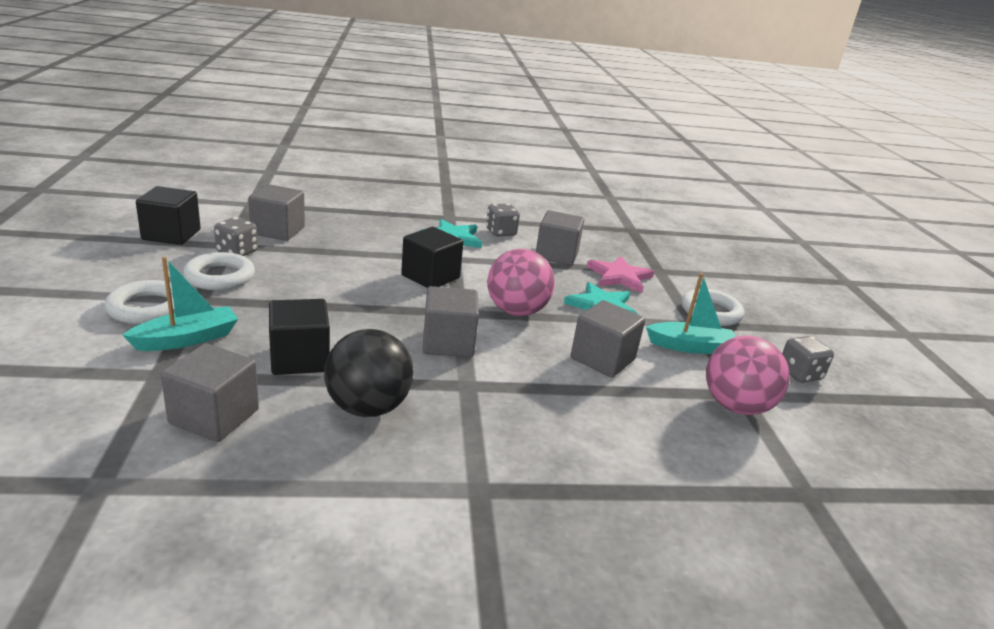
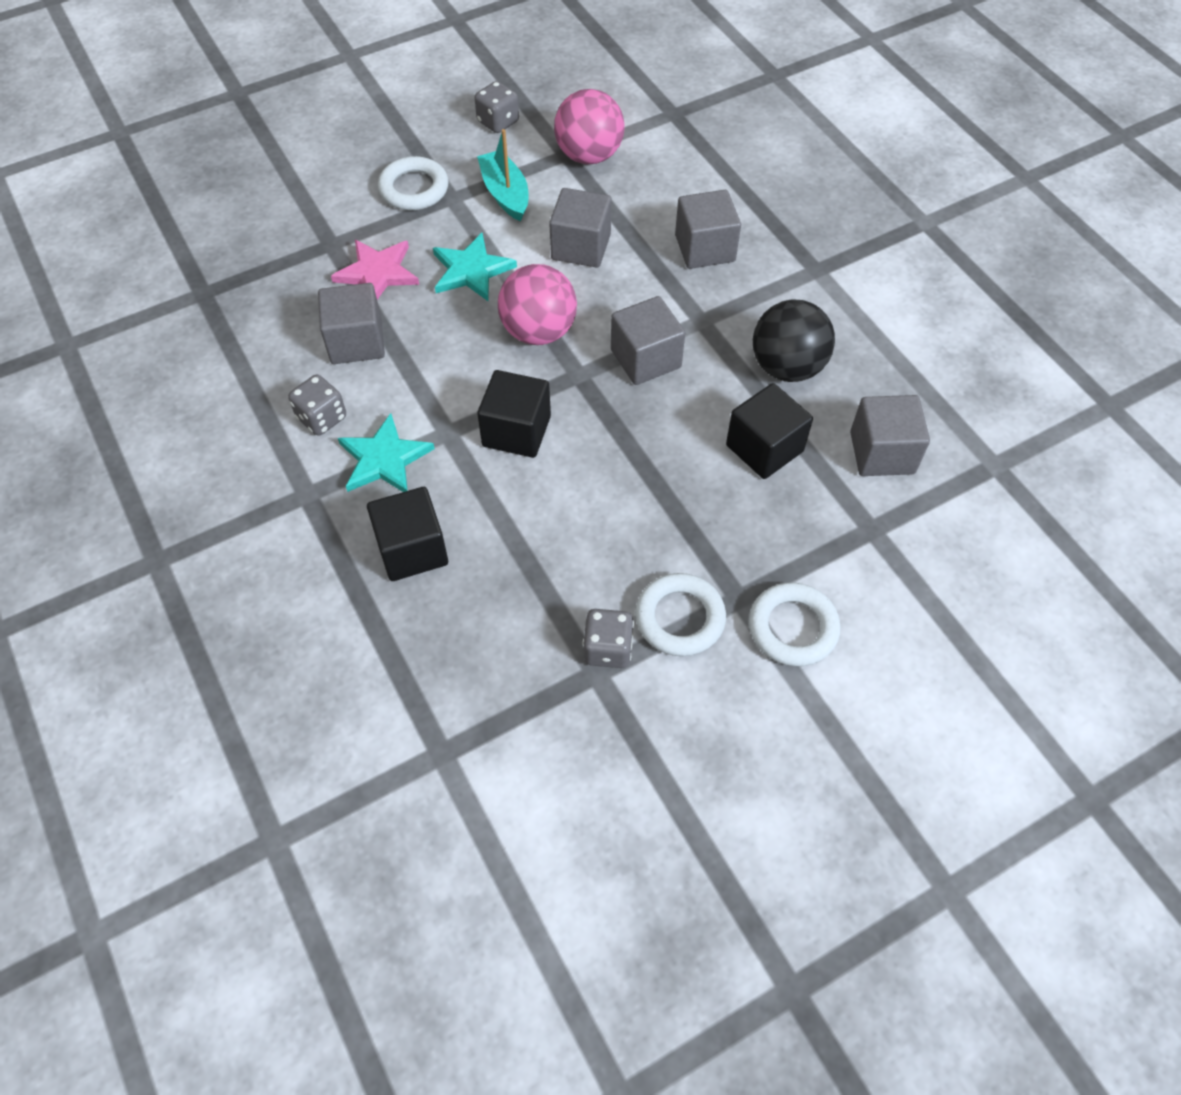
camera: 110 degrees left, 30 degrees up
turquoise boat [122,257,238,351] -> none
black cube [136,186,201,245] -> black cube moved to [367,487,448,581]
grey cube [248,184,305,241] -> grey cube moved to [675,190,741,269]

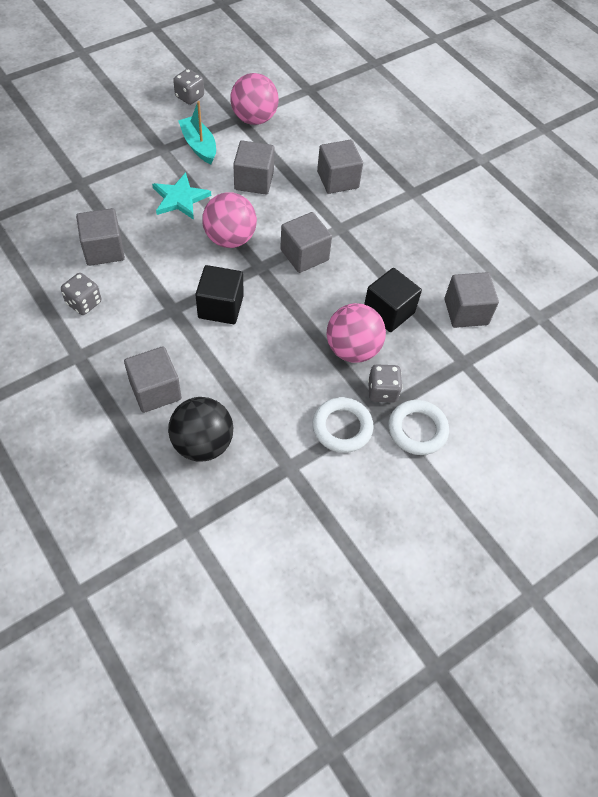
camera: 10 degrees left, 0 degrees up
pink star [331,240,419,299] -> none
turquoise star [338,413,435,492] -> none
black cube [367,487,448,581] -> grey cube [124,346,182,413]
white ring [378,156,449,210] -> none
grey dice [583,609,634,668] -> grey dice moved to [368,364,403,402]
black ball [753,300,835,382] -> black ball moved to [168,397,233,462]
none -> pink ball [327,303,386,363]

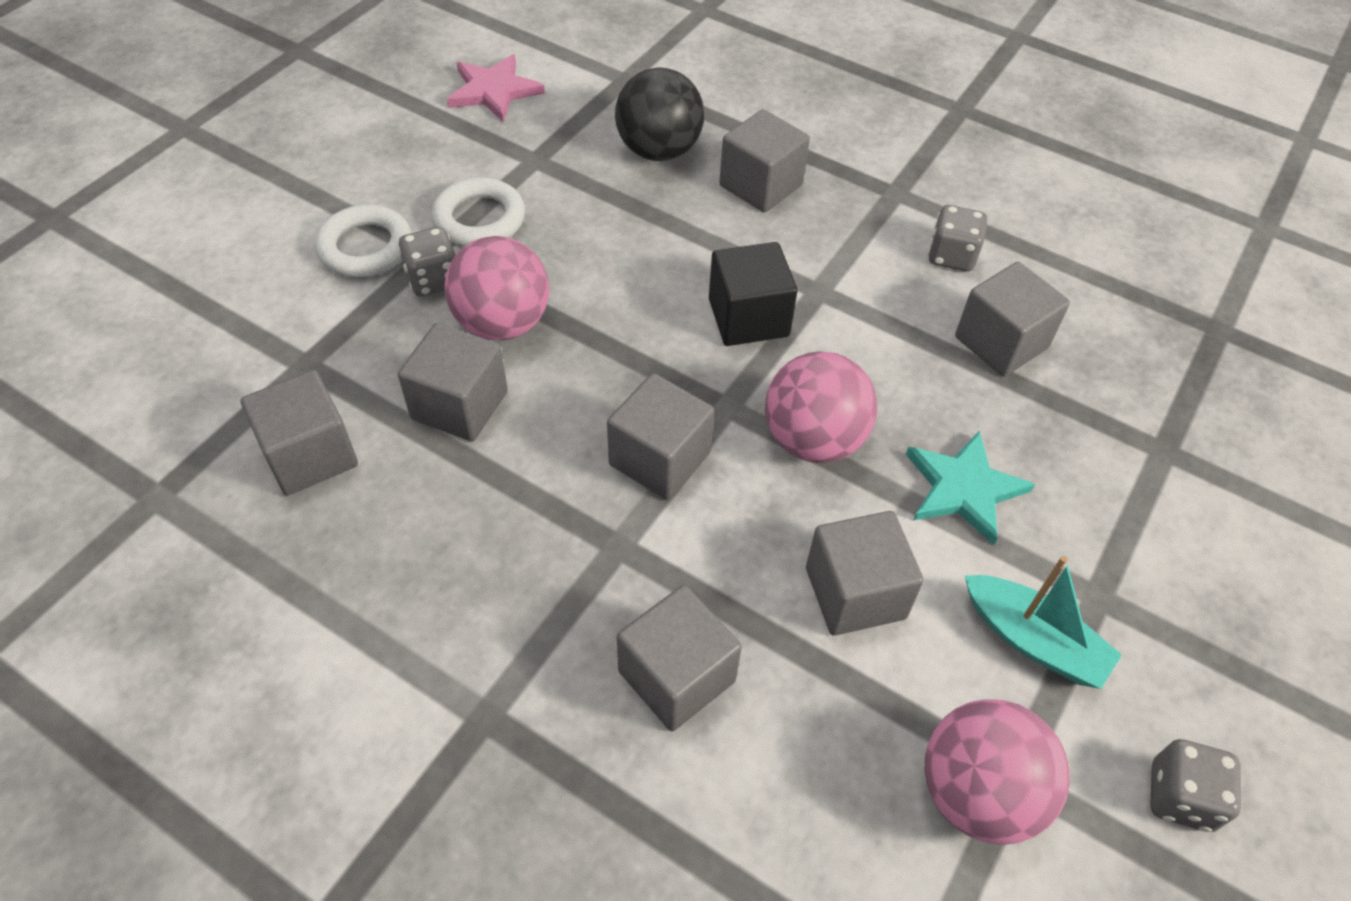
camera: 160 degrees right, 5 degrees down
black cube [364,268,422,332] -> grey cube [398,323,508,441]
none -> pink star [447,54,545,122]

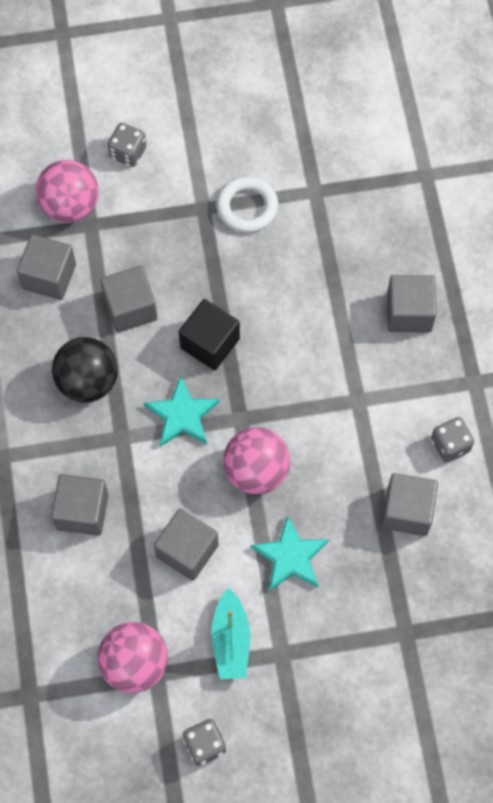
camera: 50 degrees right, 15 degrees up
white ring [315,205,412,277] -> none
grey dice [398,227,456,297] -> grey dice moved to [108,123,146,167]
pink ball [444,236,549,340] -> pink ball moved to [35,160,99,223]
pink star [447,54,545,122] -> none
grey cube [607,373,714,500] -> turquoise star [144,376,220,447]
black ball [615,67,704,161] -> black ball moved to [52,337,118,403]
black cube [709,242,797,346] -> black cube moved to [179,299,240,370]

